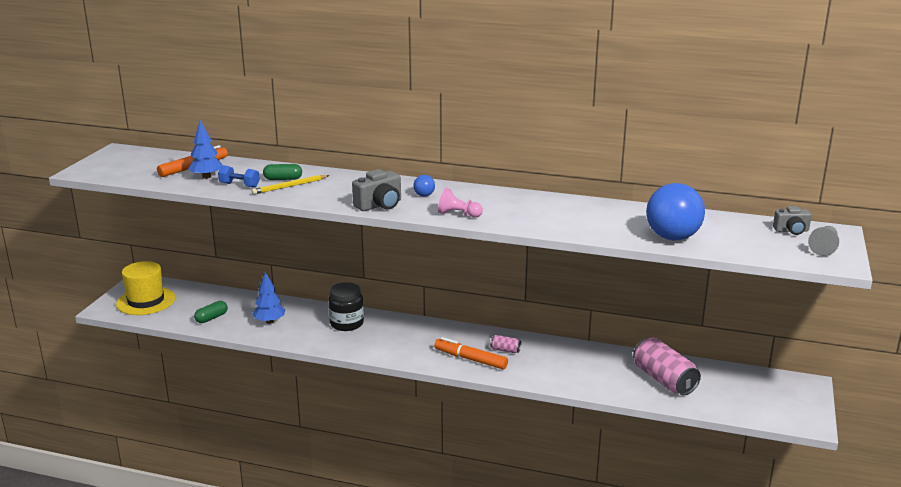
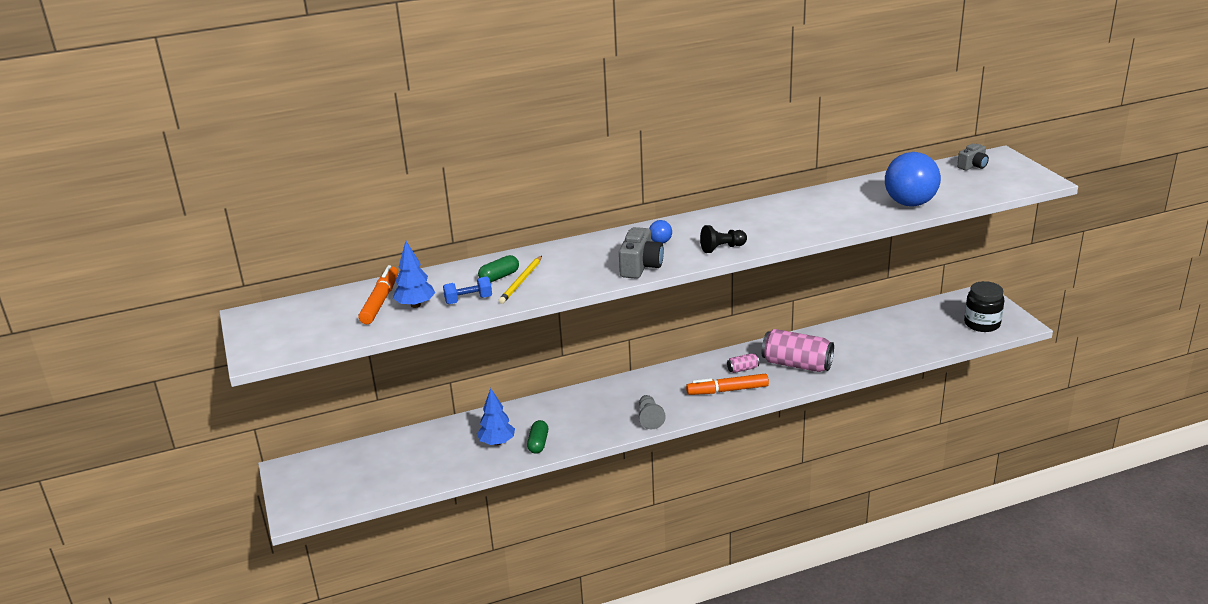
camera: 35 degrees left, 5 degrees up
yellow hat [116,261,175,315] -> none
green capsule [194,301,228,323] -> green capsule moved to [527,420,548,454]
black jar [328,282,364,331] -> black jar moved to [964,281,1004,332]
pink pawn [438,188,483,218] -> black pawn [700,225,747,253]
pink can [633,337,701,395] -> pink can moved to [762,329,834,372]
grey pawn [808,226,839,256] -> grey pawn moved to [639,395,666,429]

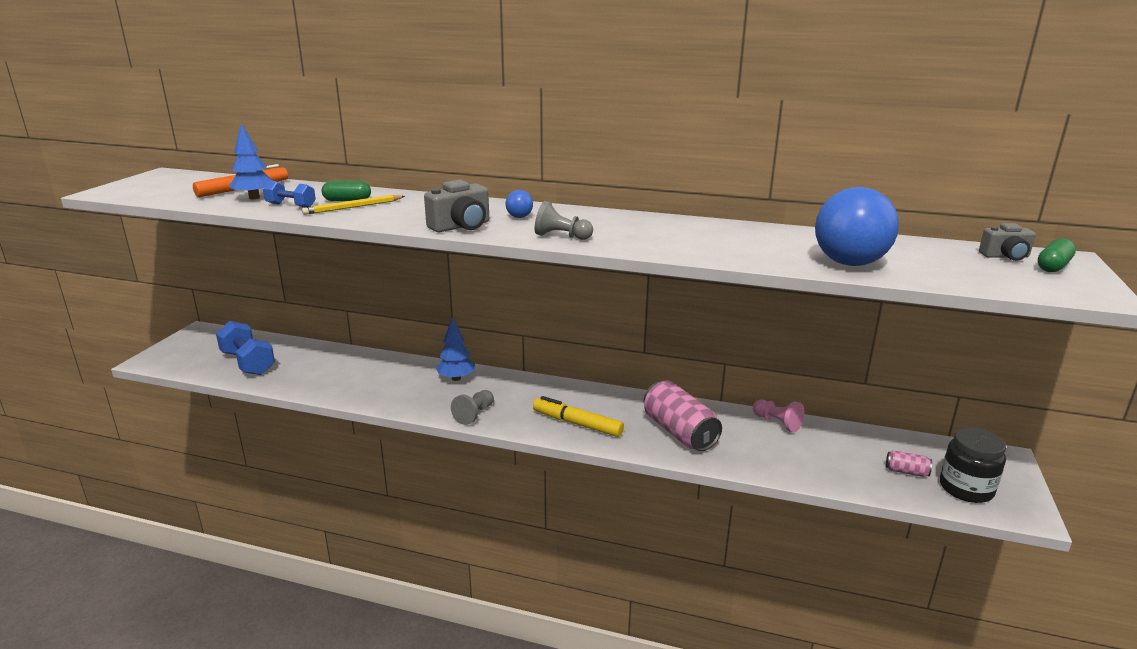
camera: 35 degrees right, 5 degrees down
blue tree [477,388,515,446] -> blue tree moved to [436,317,475,381]
green capsule [527,420,548,454] -> green capsule moved to [1038,238,1076,272]
orange marker [686,374,769,395] -> yellow marker [533,396,624,437]
black pawn [700,225,747,253] -> grey pawn [535,201,593,240]
pink can [727,353,759,373] -> pink can moved to [886,450,932,477]
none -> blue dumbbell [216,321,275,375]
none -> pink pawn [753,399,804,432]

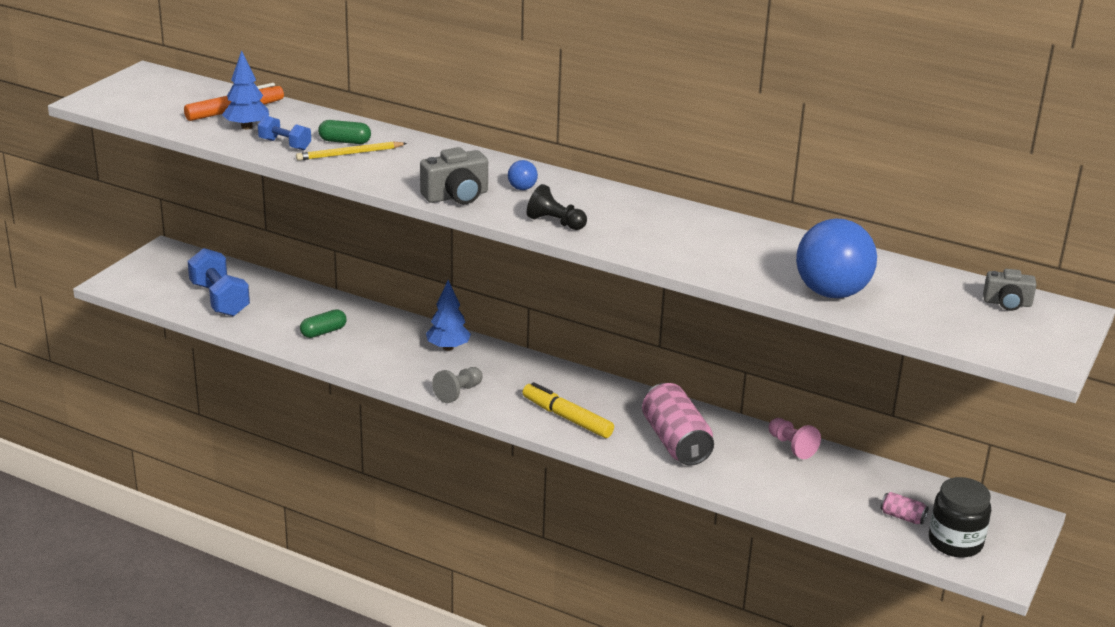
camera: 10 degrees right, 5 degrees up
grey pawn [535,201,593,240] -> black pawn [527,184,587,230]
green capsule [1038,238,1076,272] -> green capsule moved to [300,309,347,338]

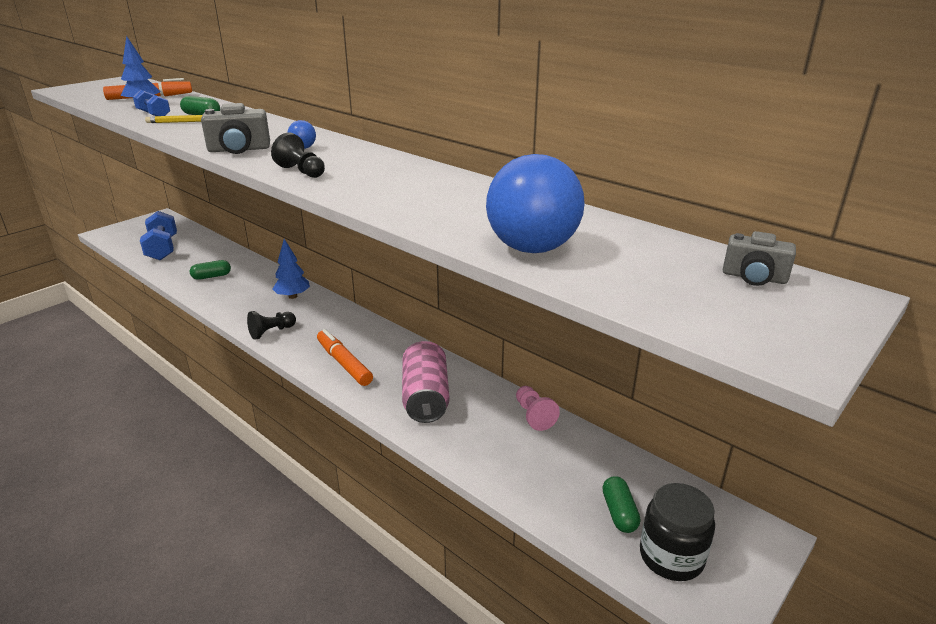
camera: 15 degrees right, 0 degrees up
grey pawn [432,367,483,403] -> black pawn [247,311,296,340]
yellow marker [522,382,614,438] -> orange marker [317,329,373,386]
pink can [880,492,929,524] -> green capsule [602,476,640,533]

